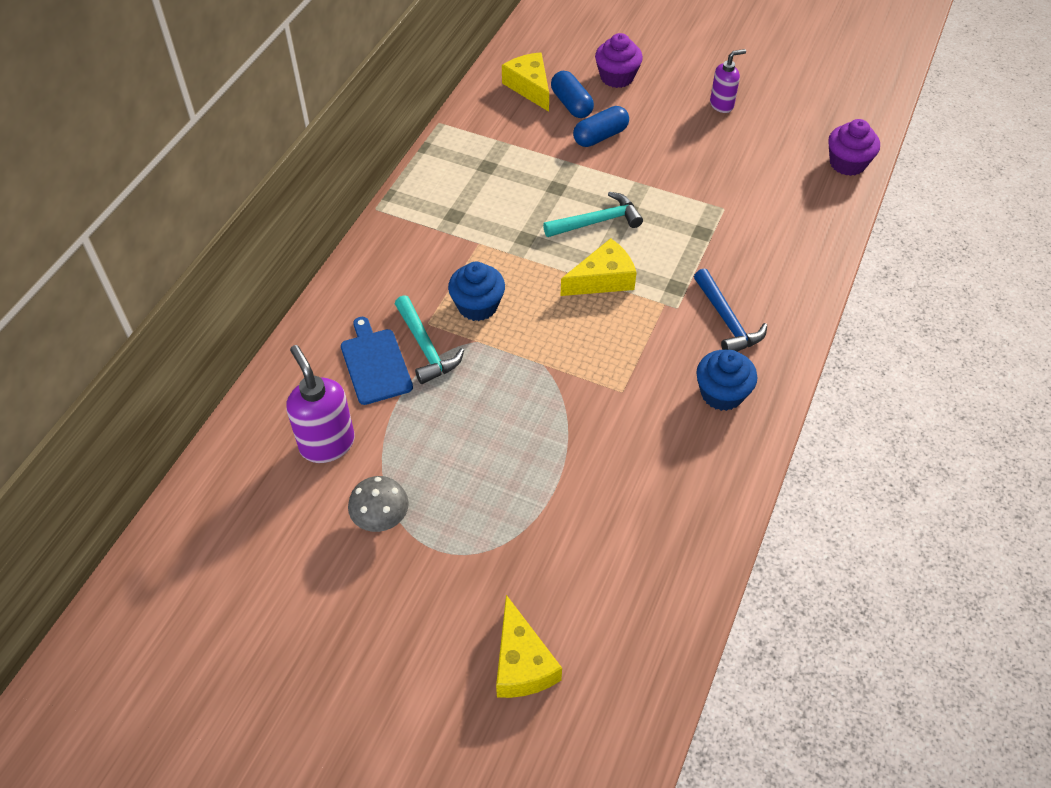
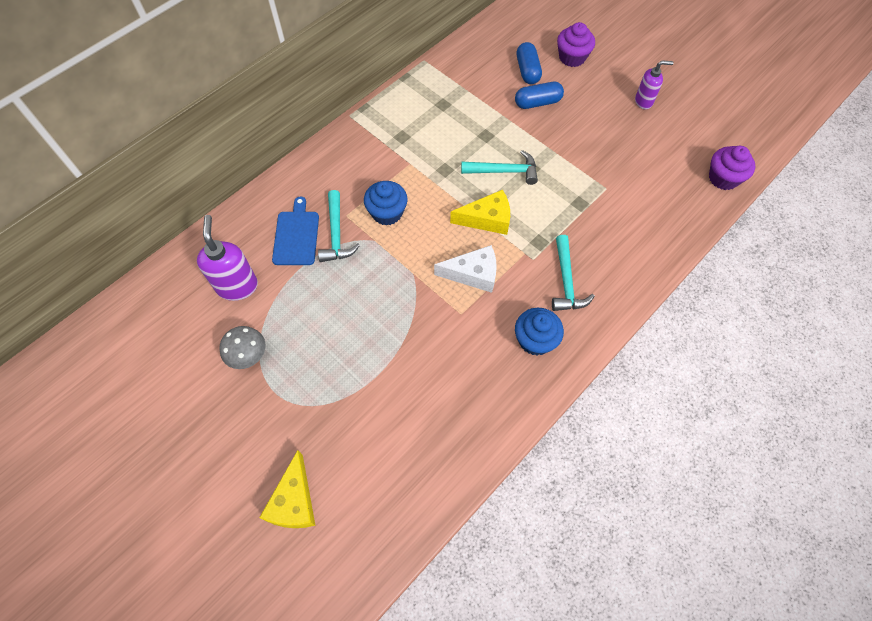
camera: 20 degrees right, 10 degrees up
yellow cheese [502,52,549,112] -> none
blue hammer [694,269,767,352] -> turquoise hammer [552,235,595,311]
none -> white cheese [434,245,497,293]

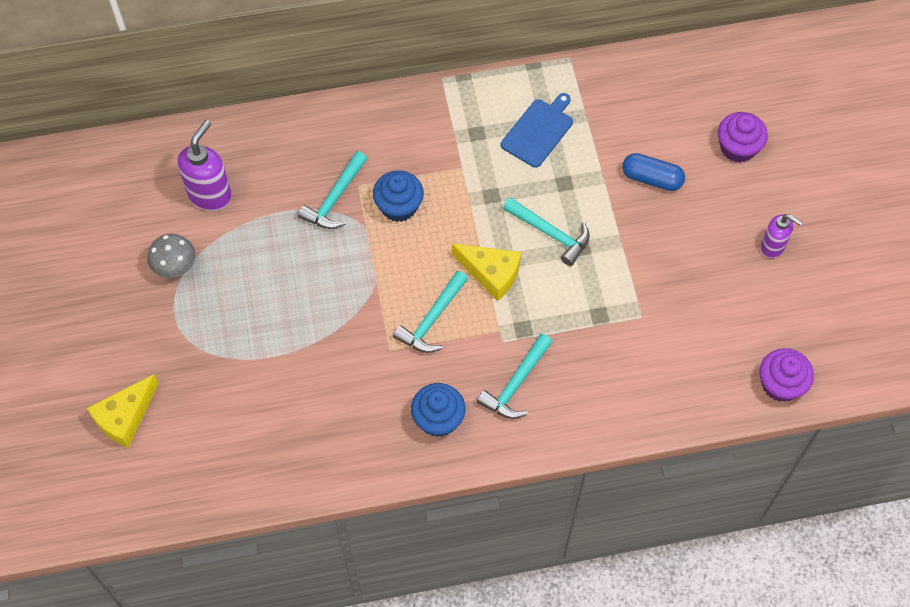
camera: 35 degrees right, 0 degrees up
blue cutting board [272,197,319,265] -> blue cutting board moved to [501,93,573,168]
white cheese [434,245,497,293] -> turquoise hammer [393,271,468,353]
blue capsule [517,42,542,84] -> none

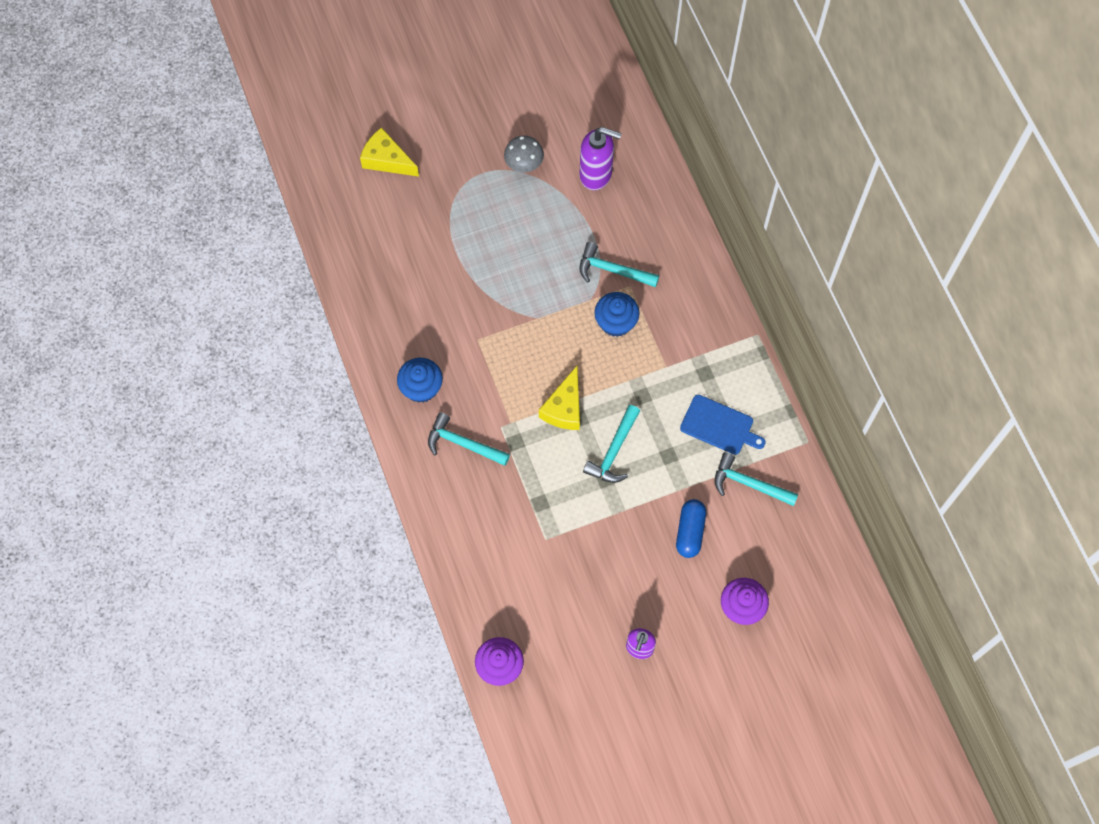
camera: 80 degrees right, 5 degrees up
turquoise hammer [393,271,468,353] -> turquoise hammer moved to [714,452,798,506]

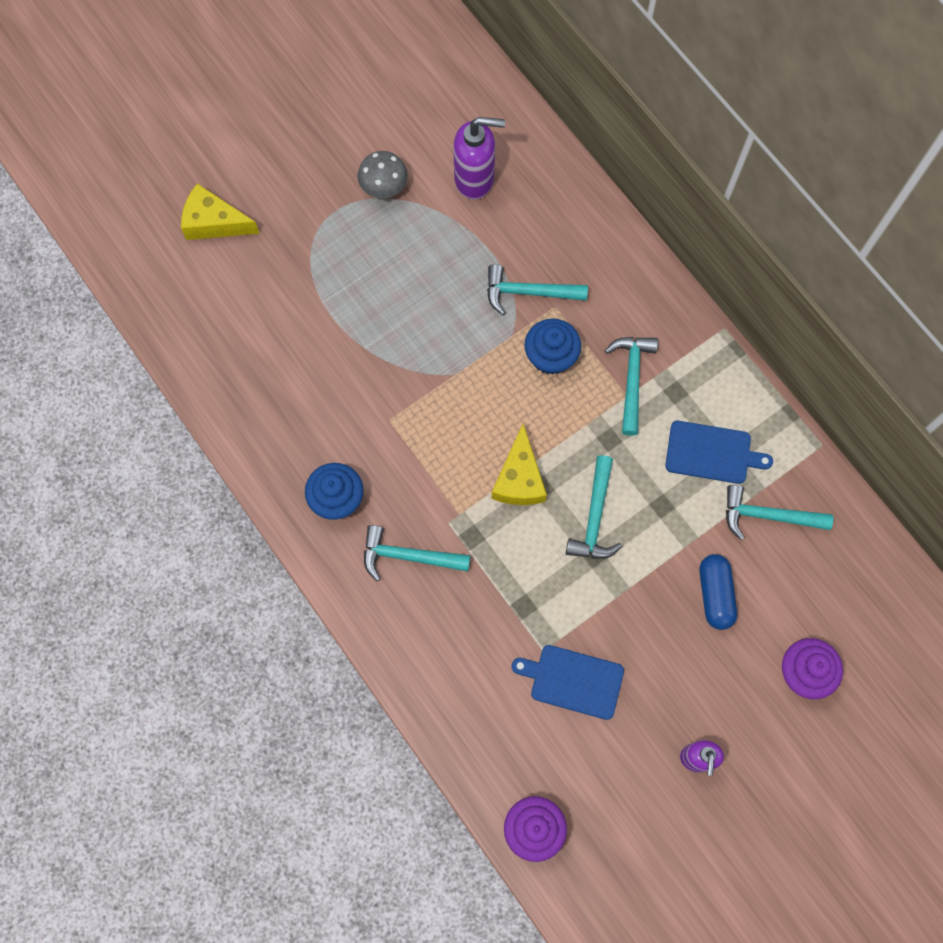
camera: 15 degrees left, 5 degrees up
none -> blue cutting board [511,645,624,720]
none -> turquoise hammer [605,337,658,436]

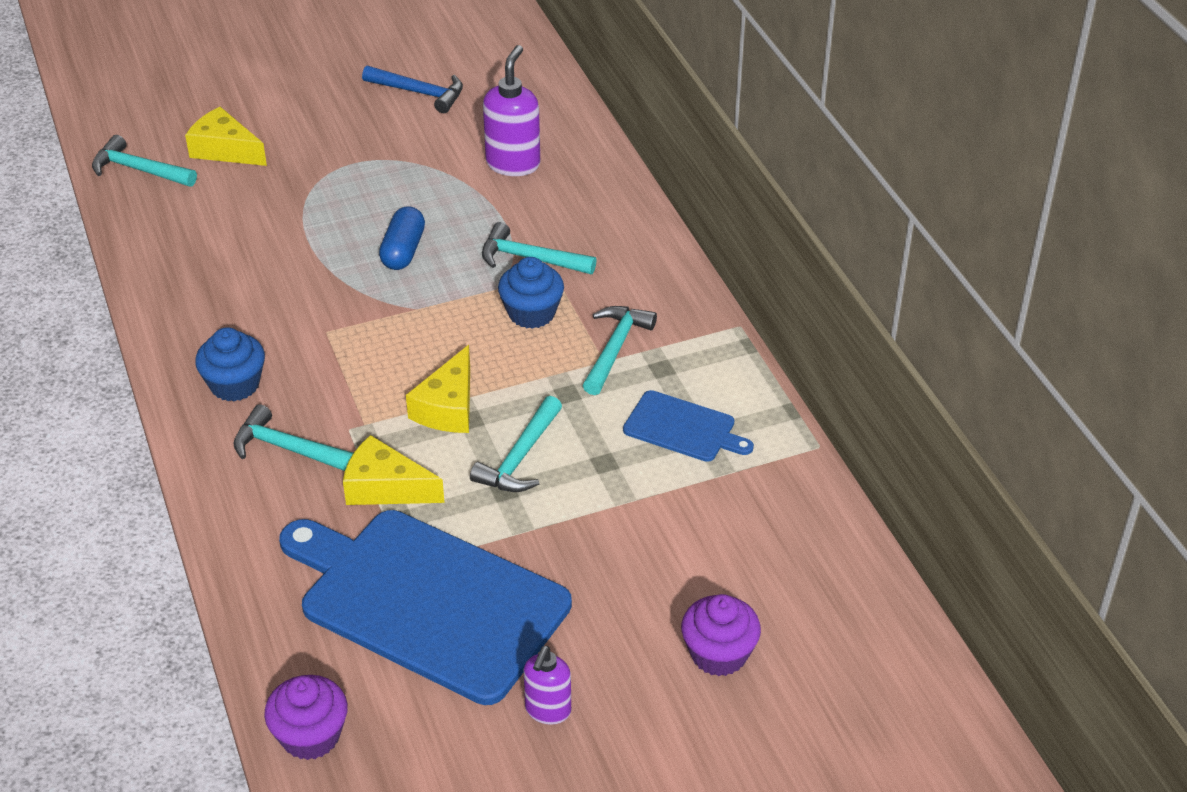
camera: 15 degrees right, 30 degrees down
grey mushroom [358,151,408,198] -> none
purple soap dispenser [453,117,505,200] -> purple soap dispenser turned 90 degrees counterclockwise [483,45,540,176]
blue cutting board [511,645,624,720] -> blue cutting board [279,510,572,705], size x2.18
blue capsule [699,554,737,630] -> blue capsule moved to [379,206,425,270]
turquoise hammer [726,485,833,540] -> turquoise hammer moved to [92,135,197,187]
none -> yellow cheese [343,435,445,505]
none -> blue hammer [362,65,463,113]

